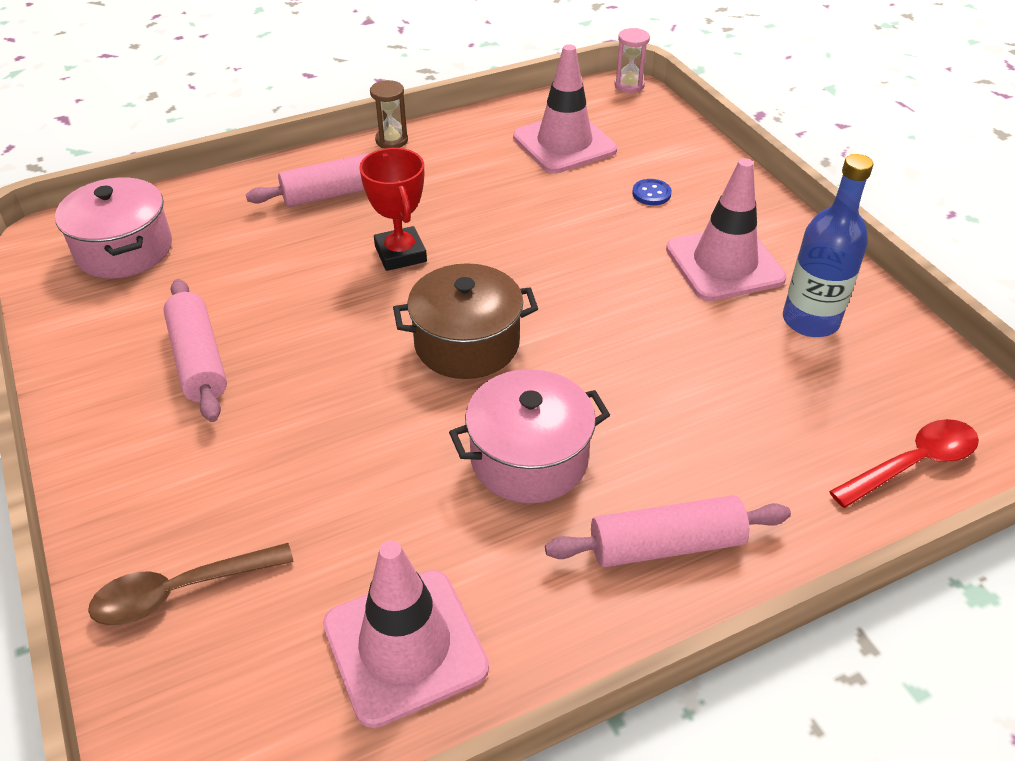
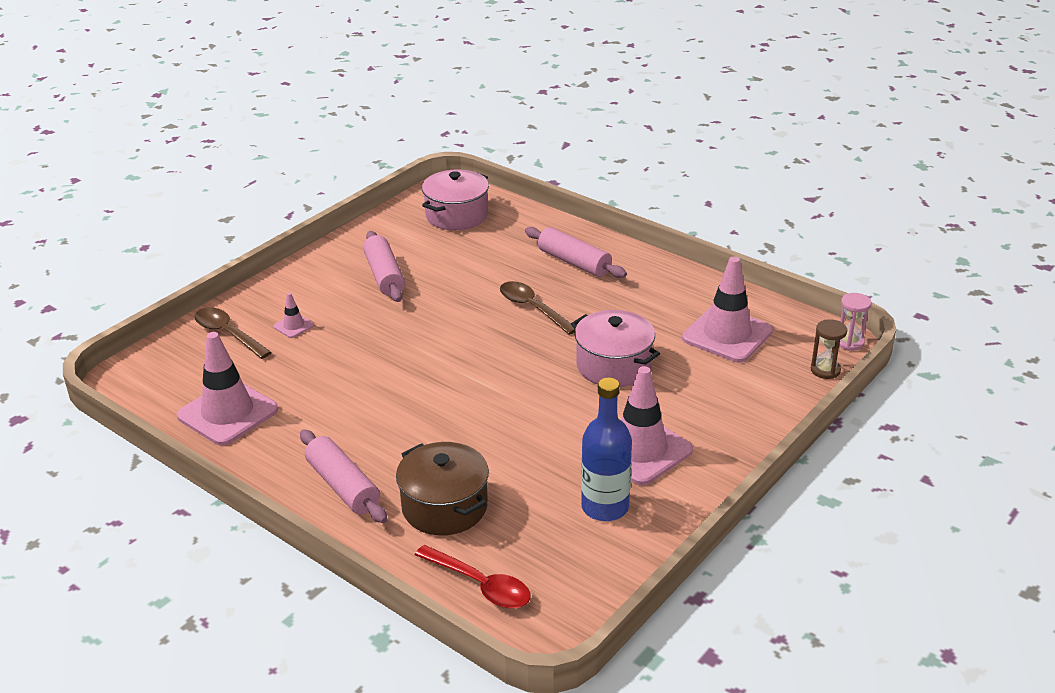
camera: 65 degrees right, 10 degrees down
pink rolling pin [163,279,227,422] -> pink rolling pin turned 60 degrees counterclockwise [363,231,405,302]
red trophy [359,148,427,271] -> brown spoon [500,281,575,335]
brown hourglass [370,80,408,149] -> brown hourglass moved to [811,319,847,379]
brown pot [393,263,538,379] -> brown pot moved to [396,442,489,535]
pink pot [449,369,610,503] -> pink pot moved to [571,310,660,387]
blue button [632,179,672,205] -> none
none -> pink traffic cone [273,292,314,338]

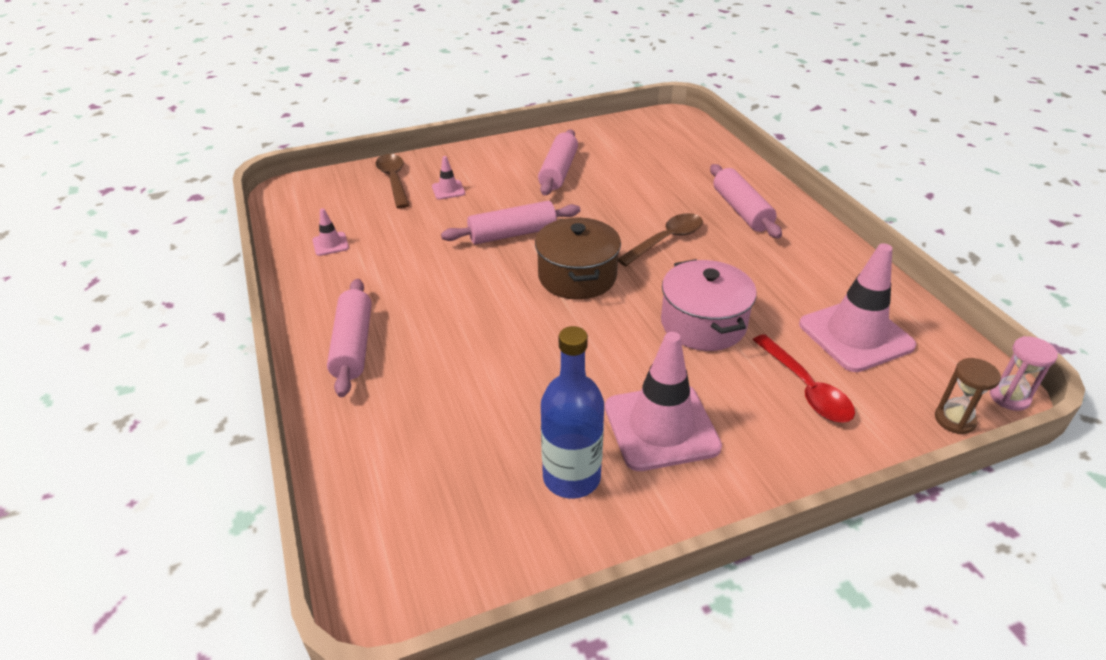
camera: 30 degrees right, 5 degrees up
pink traffic cone [177,332,278,446] -> pink traffic cone [312,208,349,256], size x0.45
brown pot [396,442,489,535] -> brown pot moved to [535,217,621,300]
red spoon [415,545,531,609] -> red spoon moved to [753,334,855,423]
pink pot [422,169,489,230] -> none
brown spoon [500,281,575,335] -> brown spoon turned 60 degrees clockwise [618,213,703,266]
none -> pink rolling pin [441,201,580,245]

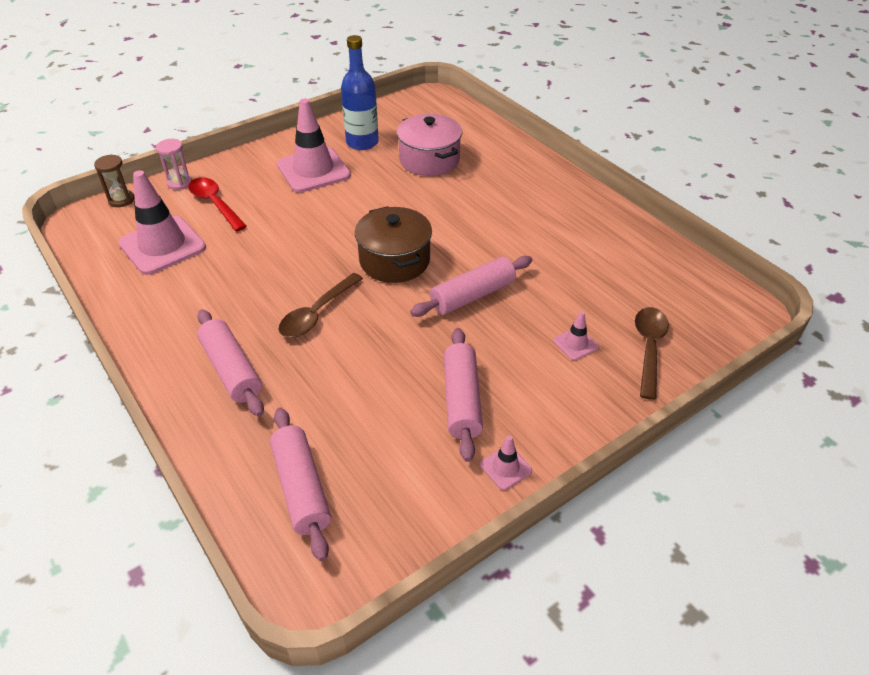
camera: 165 degrees right, 5 degrees up
pink traffic cone [312,208,349,256] -> pink traffic cone moved to [480,435,532,490]
pink rolling pin [327,279,372,397] -> pink rolling pin moved to [270,407,331,561]
brown spoon [376,154,409,209] -> brown spoon turned 135 degrees counterclockwise [635,307,669,400]
pink pot [661,259,757,351] -> pink pot moved to [397,114,462,176]
pink hourglass [990,336,1058,411] -> pink hourglass moved to [156,139,192,190]

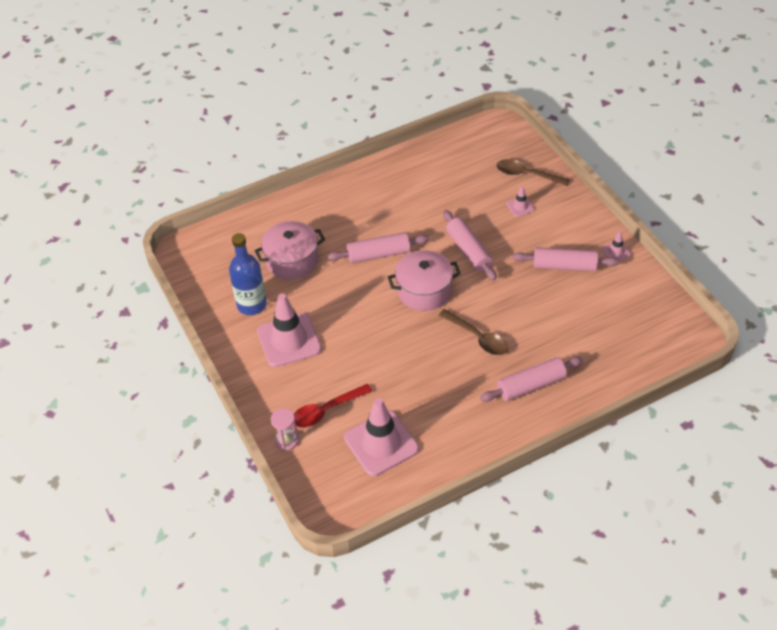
camera: 80 degrees left, 5 degrees up
brown hourglass [94,154,135,207] -> none
pink rolling pin [270,407,331,561] -> pink rolling pin moved to [328,232,429,263]
brown pot [355,206,432,283] -> pink pot [388,250,461,311]

